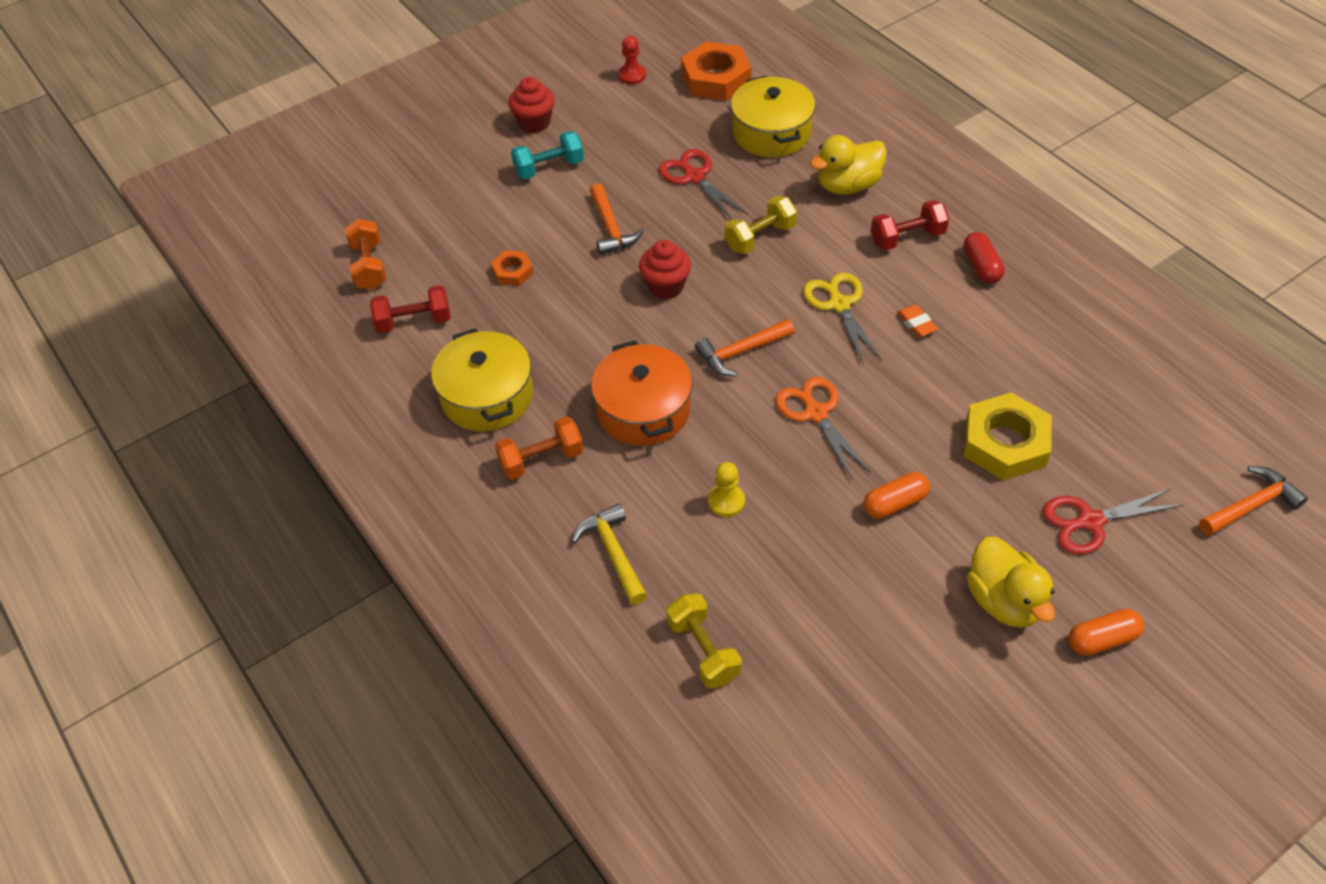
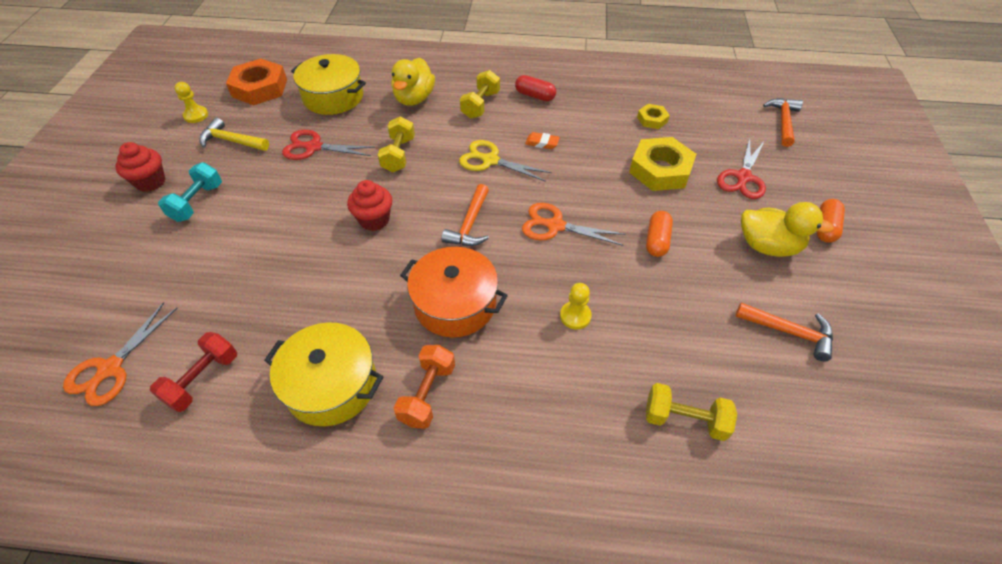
camera: 50 degrees left, 0 degrees up
orange dumbbell [345,219,387,290] -> orange scissors [63,302,177,406]
orange nut [491,250,534,286] -> none
yellow hammer [572,504,648,605] -> yellow hammer moved to [199,118,269,151]
orange hammer [590,183,644,255] -> orange hammer moved to [736,303,833,361]
red pawn [618,36,646,85] -> yellow pawn [175,82,208,123]
red dumbbell [871,200,949,250] -> yellow dumbbell [460,70,500,119]
none -> yellow nut [637,104,670,129]

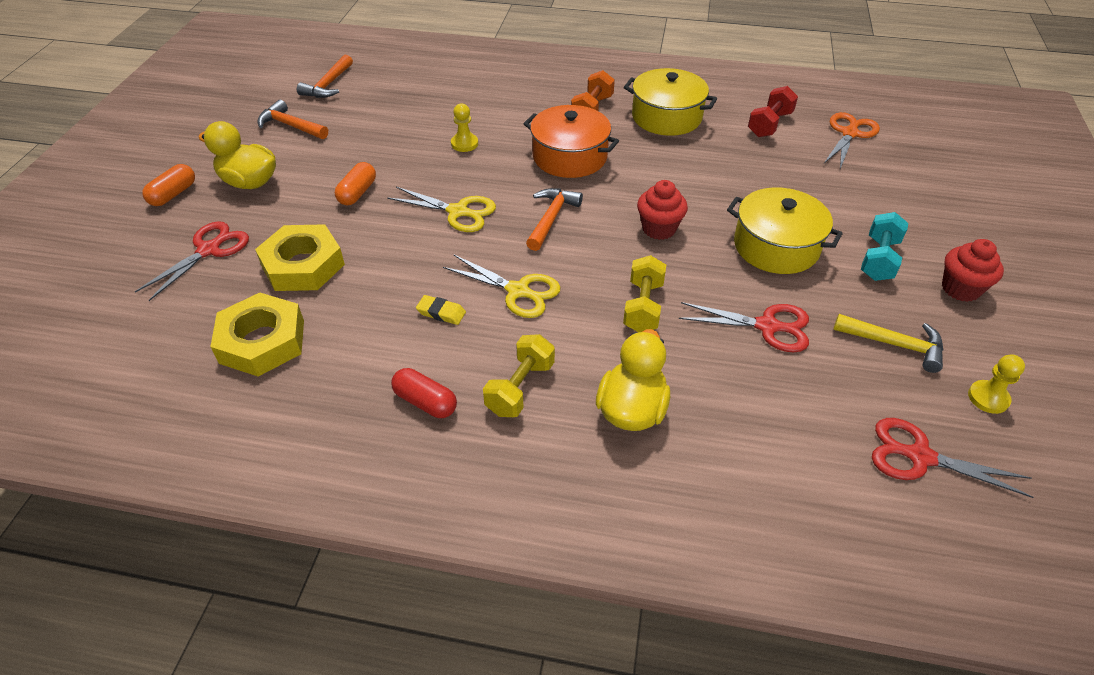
camera: 175 degrees left, 5 degrees down
orange nut [226,59,287,105] -> red scissors [872,418,1034,498]
yellow pot [291,54,366,115] -> yellow pot moved to [727,187,843,274]
orange scissors [522,203,626,246] -> yellow scissors [387,187,496,232]
orange eraser [525,132,560,149] -> yellow eraser [416,295,466,325]
yellow nut [637,104,670,129] -> yellow nut [210,293,304,377], size x1.95
yellow dumbbell [646,383,737,441] -> none
orange hammer [763,98,803,147] -> orange hammer moved to [297,55,353,98]

